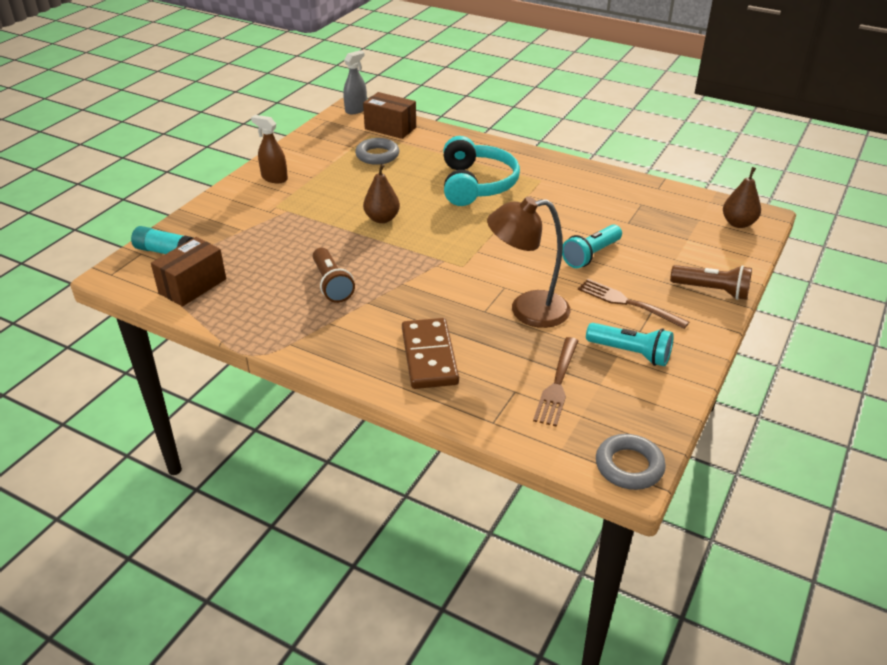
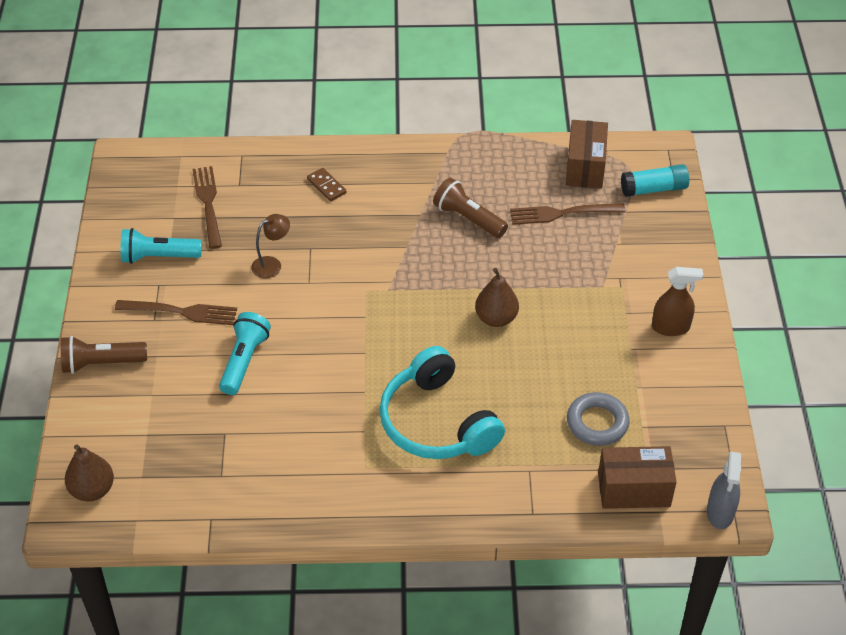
camera: 150 degrees right, 10 degrees up
brown domino [402,318,459,389] -> brown domino [307,168,347,201], size x0.49
brown lamp [487,197,571,328] -> brown lamp [251,214,290,278], size x0.50
grey ring [596,434,666,490] -> none
none -> brown fork [510,203,625,225]

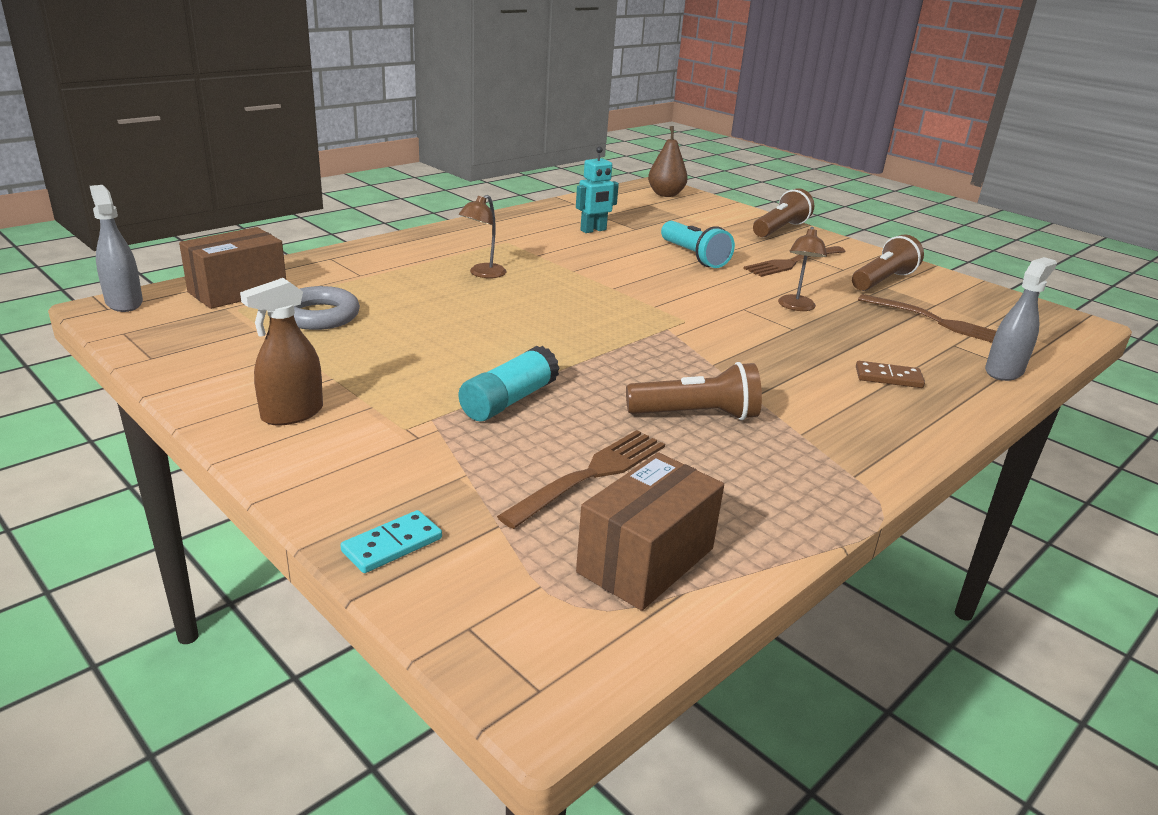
camera: 135 degrees right, 20 degrees down
turquoise flashlight [121,228,202,264] -> brown flashlight [852,235,924,291]
turquoise headphones [379,346,505,459] -> brown lamp [459,195,506,278]
brown pear [475,268,519,327] -> none
brown box [566,120,608,189] -> brown box turned 75 degrees clockwise [576,452,724,611]
turquoise glue stick [621,164,689,197] -> turquoise glue stick moved to [459,346,560,421]
none -> turquoise domino [340,510,442,573]
none -> turquoise robot [576,147,619,233]
none -> grey spray bottle [985,257,1057,381]

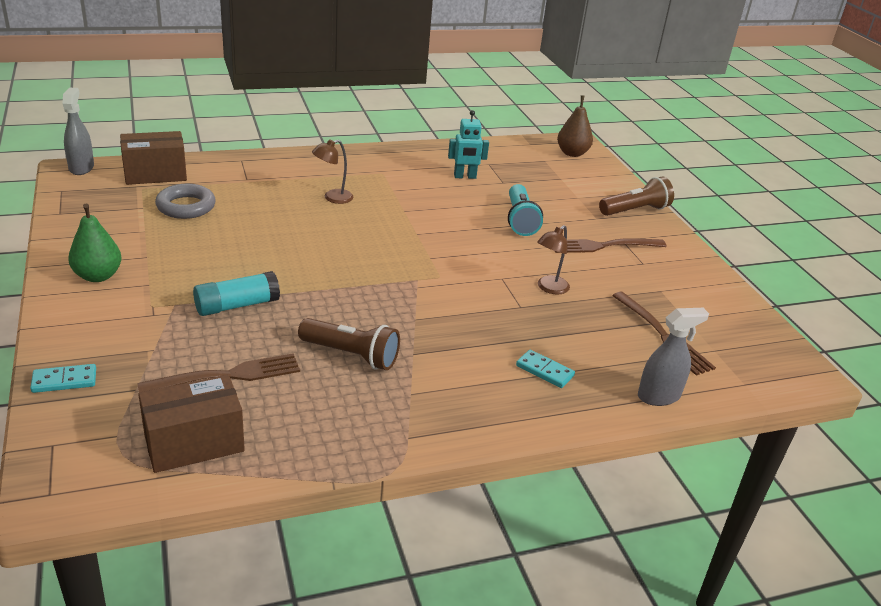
camera: 25 degrees right, 5 degrees up
brown spray bottle [240,278,323,426] -> green pear [68,204,122,282]
brown flashlight [852,235,924,291] -> none
brown domino [856,361,925,388] -> turquoise domino [516,350,575,388]

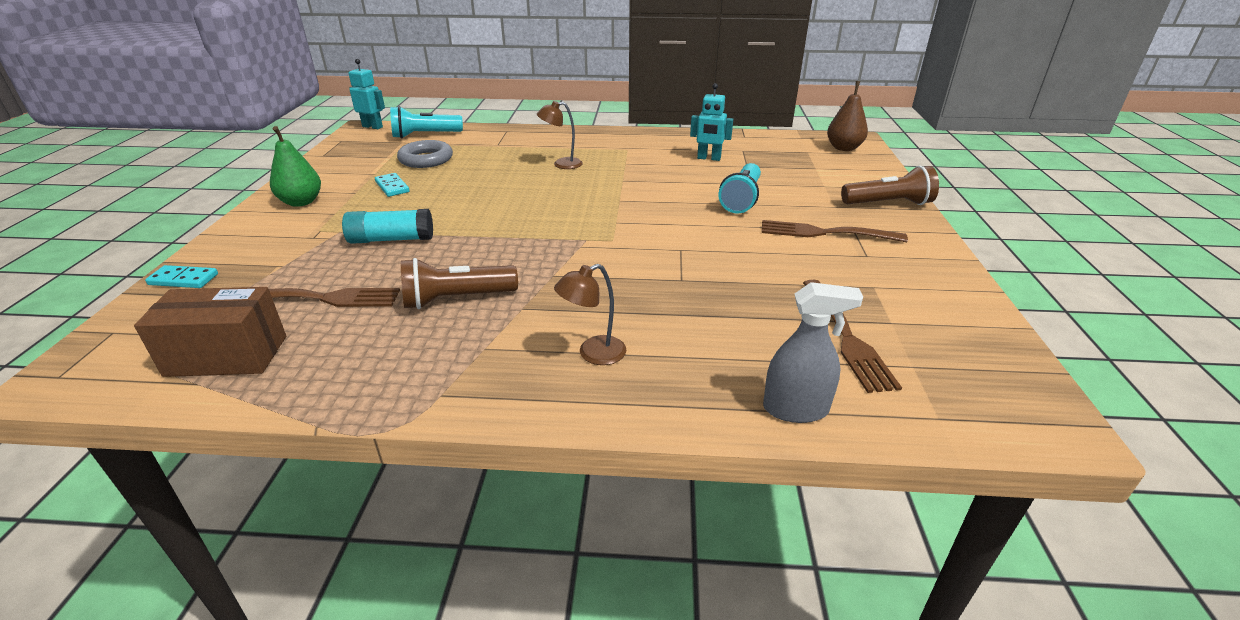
camera: 25 degrees right, 0 degrees up
grey spray bottle [62,88,94,175] -> turquoise robot [348,59,385,129]
brown box [120,131,187,185] -> turquoise flashlight [390,106,463,138]
brown flashlight [298,318,400,370] -> brown flashlight turned 120 degrees clockwise [401,258,518,309]
turquoise domino [516,350,575,388] -> turquoise domino moved to [375,173,410,197]
brown lamp [537,225,570,294] -> brown lamp moved to [554,264,626,365]

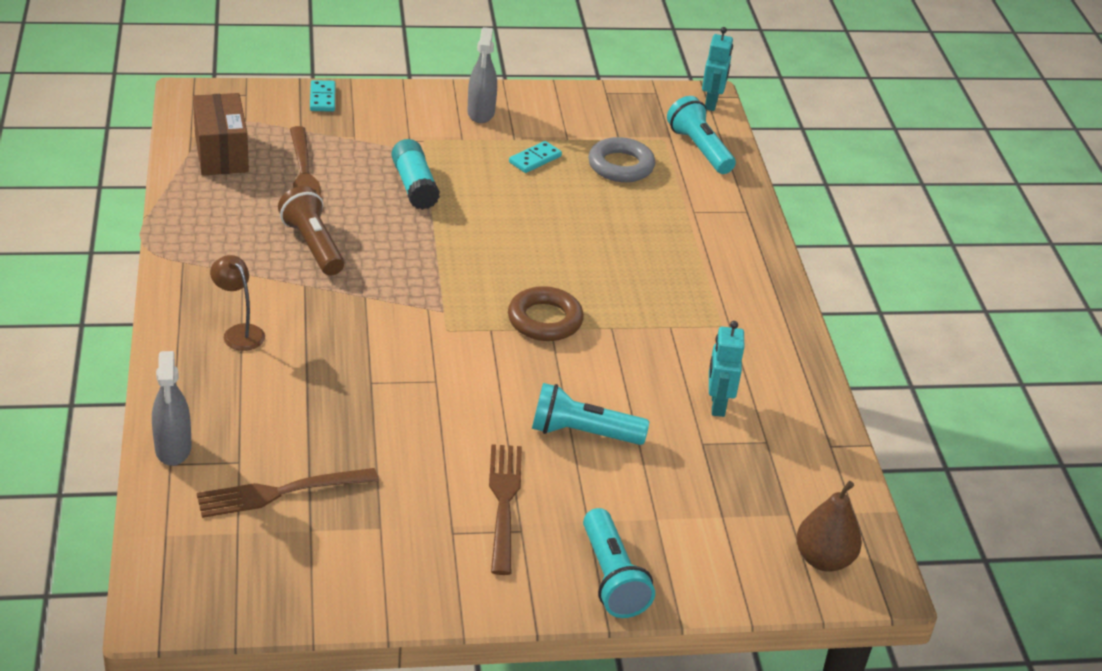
camera: 75 degrees right, 5 degrees up
green pear [270,126,321,207] -> grey spray bottle [467,27,497,123]
brown lamp [537,101,583,169] -> none
brown flashlight [841,166,939,205] -> turquoise flashlight [583,508,655,618]
none -> brown ring [508,286,584,341]

